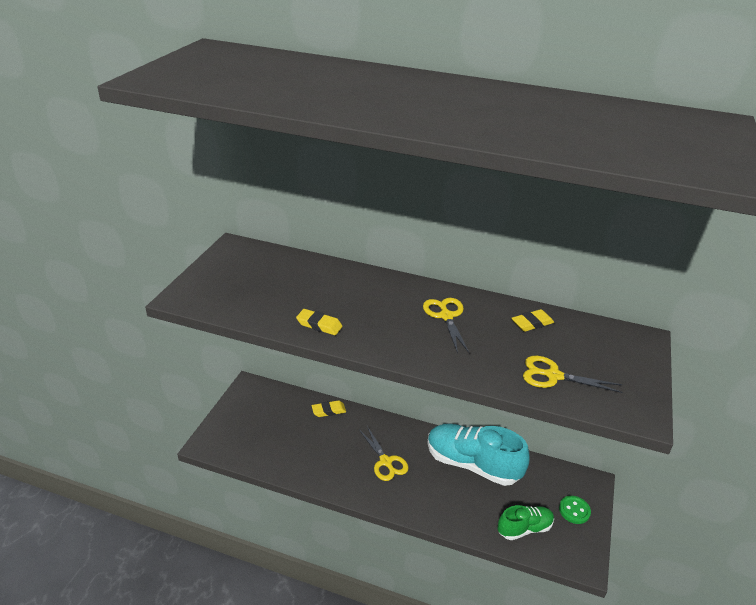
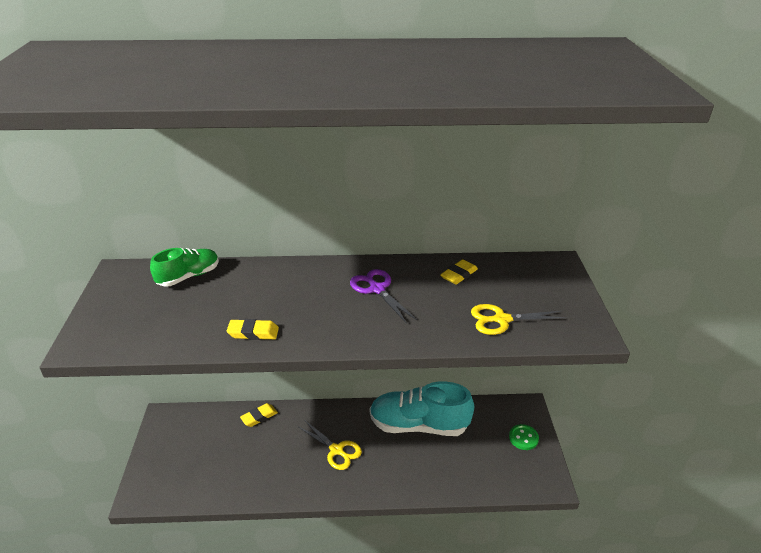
camera: 20 degrees left, 0 degrees up
yellow scissors [423,298,470,354] -> purple scissors [350,269,417,324]
green shoe [497,505,554,540] -> green shoe moved to [150,248,219,287]

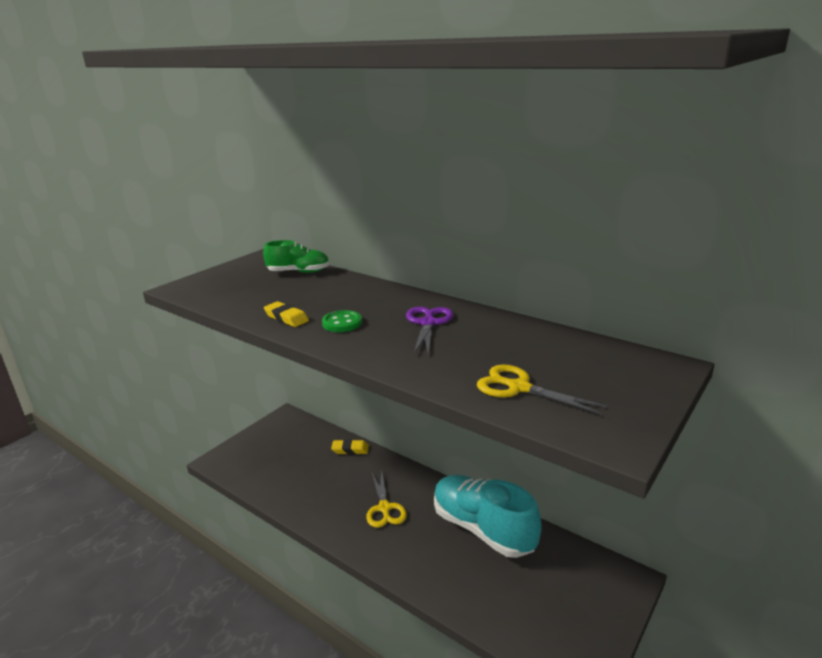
camera: 40 degrees right, 10 degrees down
yellow eraser [440,259,478,285] -> none
green button [509,424,539,450] -> green button moved to [322,310,362,332]

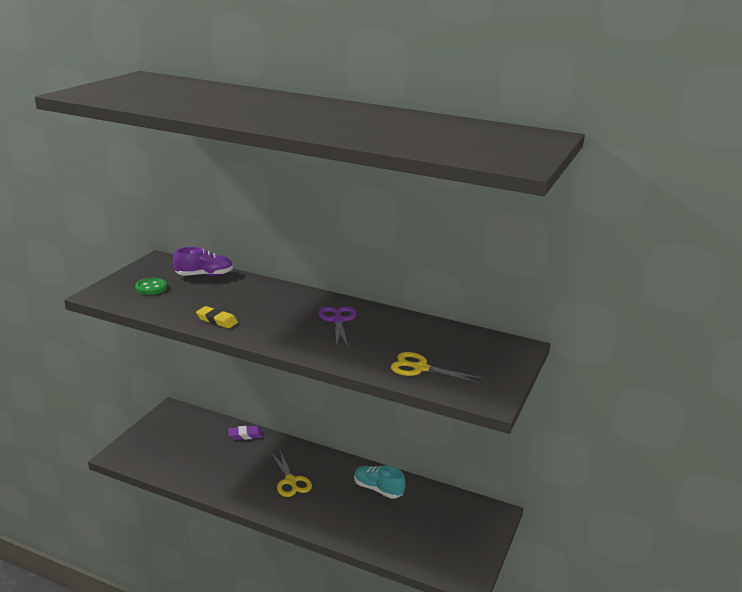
camera: 15 degrees left, 0 degrees up
green shoe [263,240,330,273] -> purple shoe [173,247,233,276]
green button [322,310,362,332] -> green button moved to [135,278,167,295]
yellow eraser [331,439,369,454] -> purple eraser [228,426,263,440]
turquoise shoe [434,475,542,558] -> turquoise shoe [354,466,406,499], size x0.55

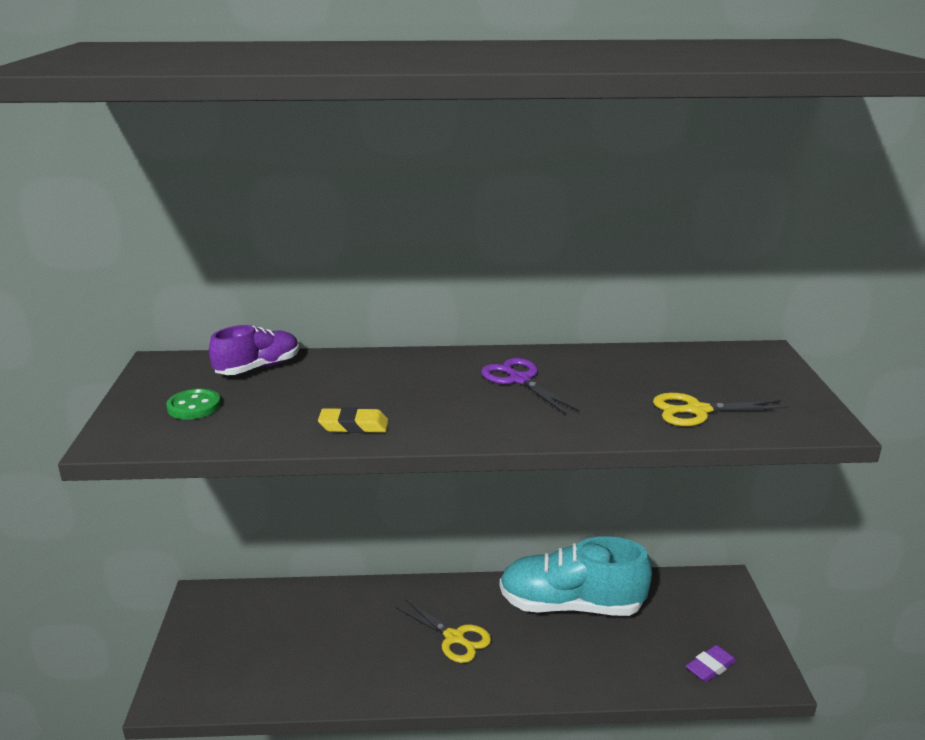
camera: 25 degrees left, 0 degrees up
purple eraser [228,426,263,440] -> purple eraser moved to [686,645,737,682]
turquoise shoe [354,466,406,499] -> turquoise shoe [500,536,652,616], size x1.81

